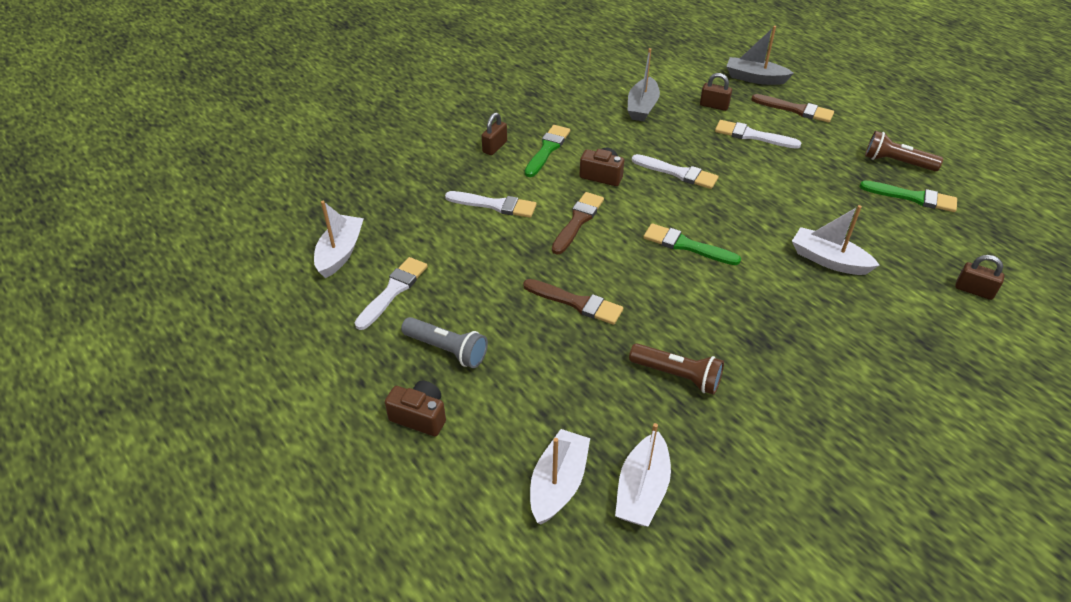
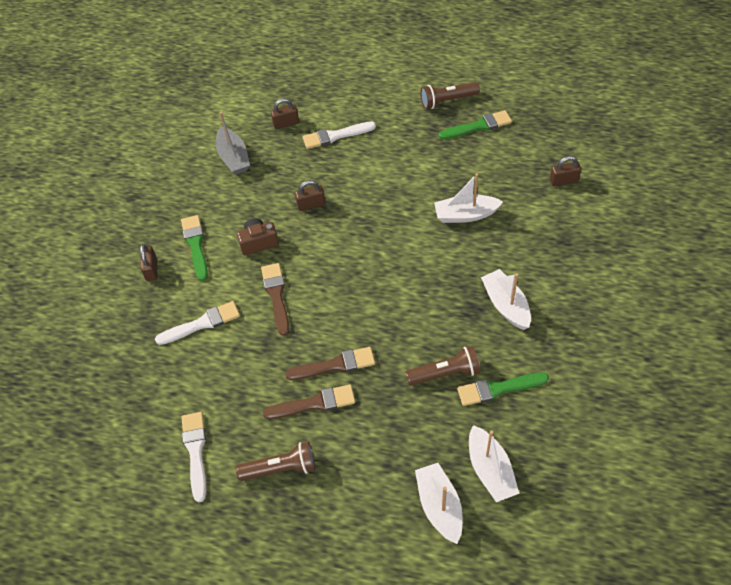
camera: 35 degrees left, 10 degrees up
white boat [314,201,364,278] -> white boat moved to [481,269,531,330]
brown camera [385,381,446,436] -> none
grey flashlight [401,317,488,368] -> brown flashlight [236,442,315,481]
white brush [632,154,719,189] -> brown padlock [295,180,325,211]
green brush [643,223,741,265] -> green brush moved to [457,372,549,406]
grey boat [726,26,794,85] -> none
brown brush [751,94,834,122] -> brown brush moved to [263,385,355,419]

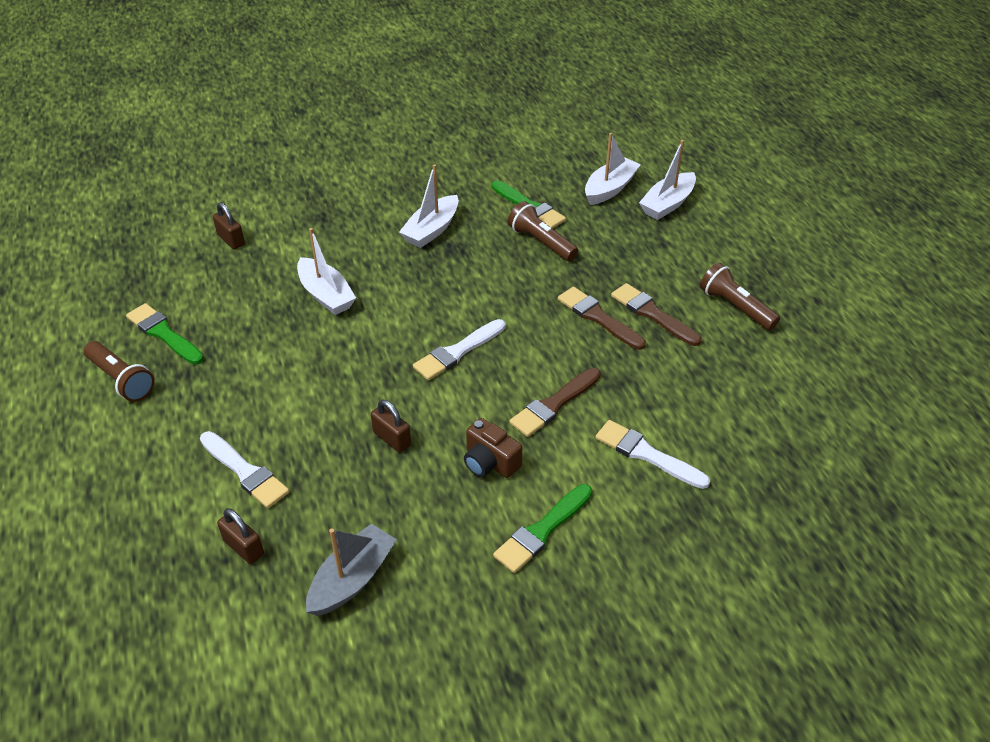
camera: 125 degrees left, 10 degrees down
brown padlock [140,244,157,281] -> none
white brush [182,412,206,503] -> white brush moved to [413,319,505,380]

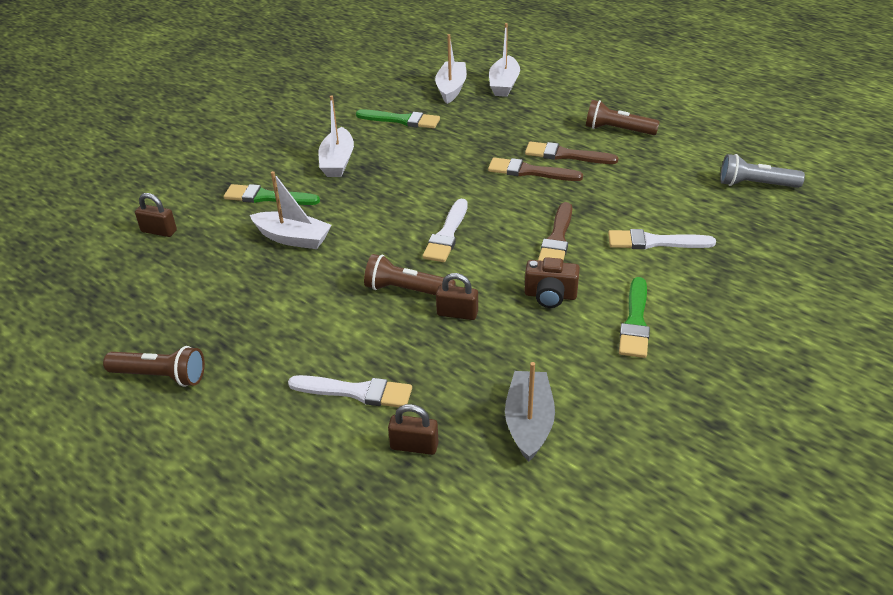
camera: 30 degrees left, 5 degrees down
green brush [126,303,204,365] -> green brush moved to [224,184,320,205]
brown flashlight [508,201,578,261] -> brown flashlight moved to [364,254,456,295]
none -> grey flashlight [720,154,805,188]

